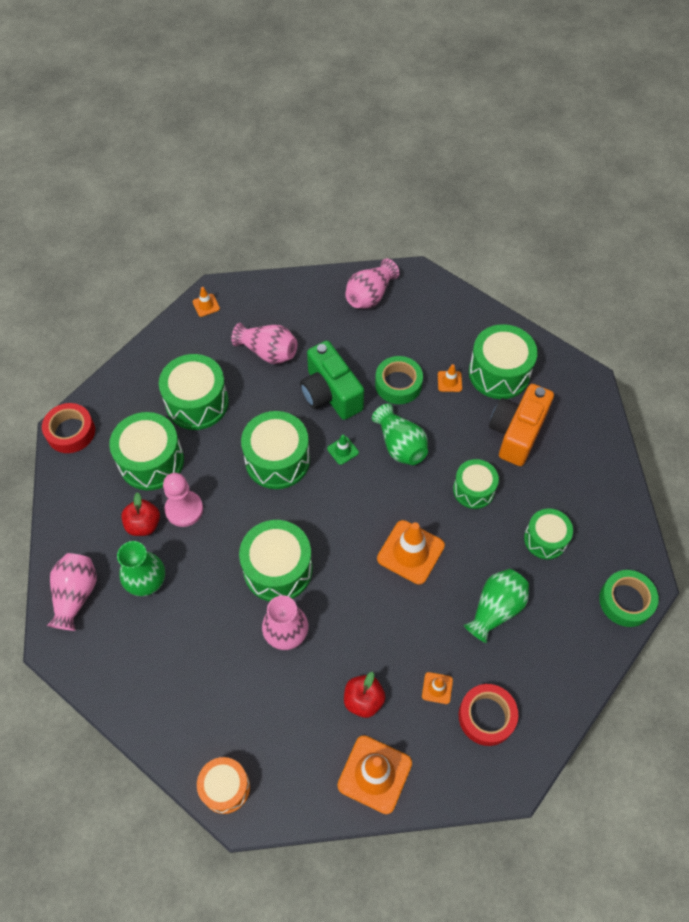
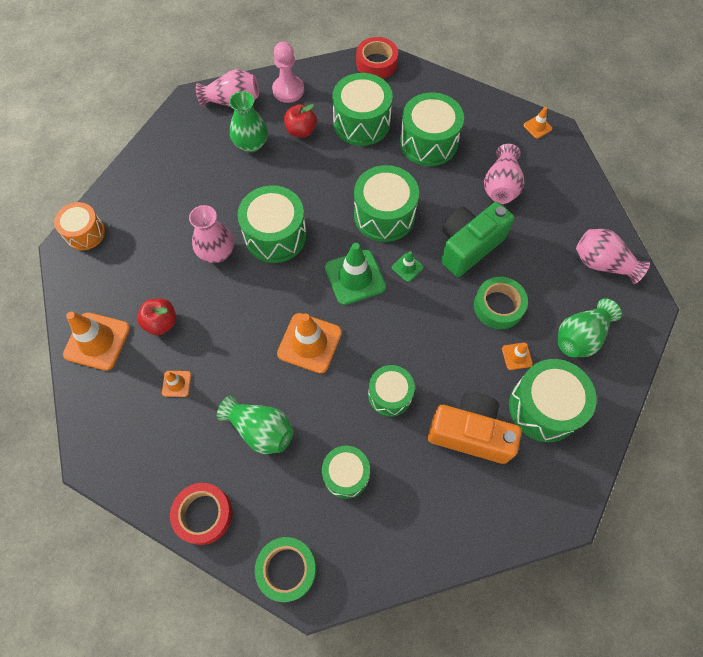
camera: 80 degrees right, 5 degrees up
pink pawn [163,473,203,527] -> pink pawn moved to [272,41,304,103]
green vase [372,404,428,465] -> green vase moved to [558,298,622,357]
red tape [459,684,518,746] -> red tape moved to [170,483,232,545]
none -> green traffic cone [325,243,386,305]

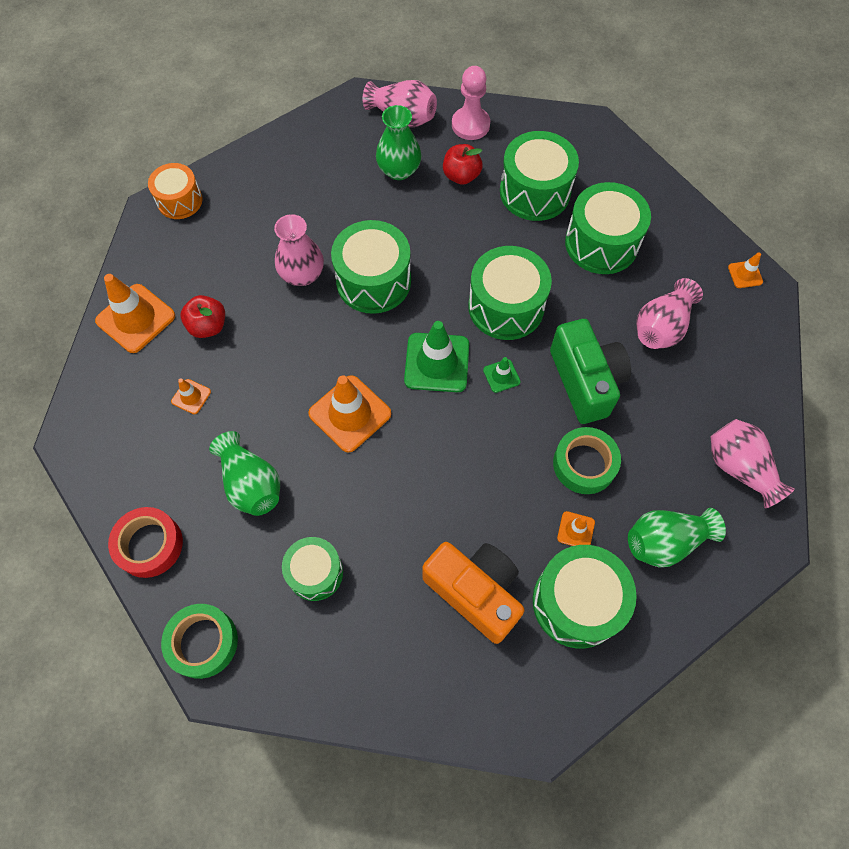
camera: 25 degrees right, 0 degrees up
red tape [356,37,398,79] -> none
green drum [368,365,415,417] -> none
green camera [441,202,514,277] -> green camera turned 90 degrees clockwise [550,319,631,424]

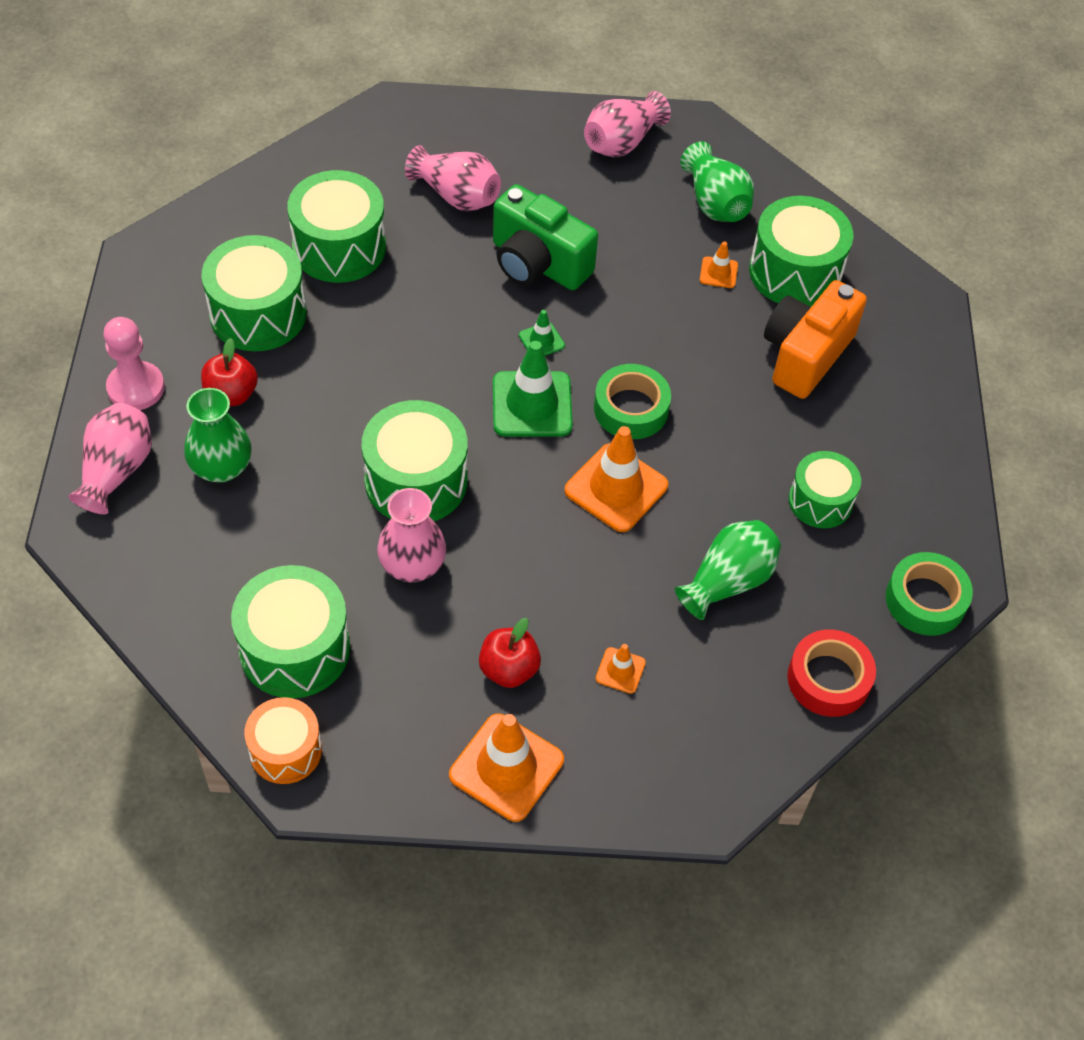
camera: 100 degrees left, 10 degrees down
green drum [468,246,552,340] -> green drum moved to [231,565,350,698]
green camera [550,319,631,424] -> green camera turned 120 degrees counterclockwise [493,184,598,290]
green tape [553,427,621,494] -> green tape moved to [594,364,671,439]
orange traffic cone [728,253,763,288] -> none

